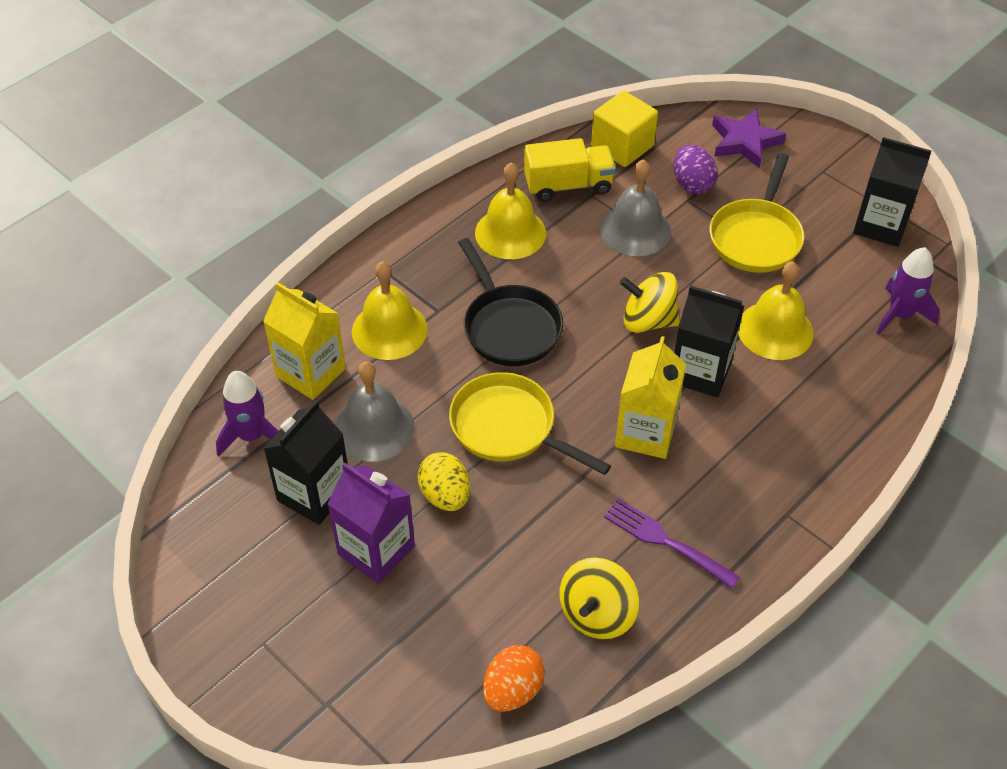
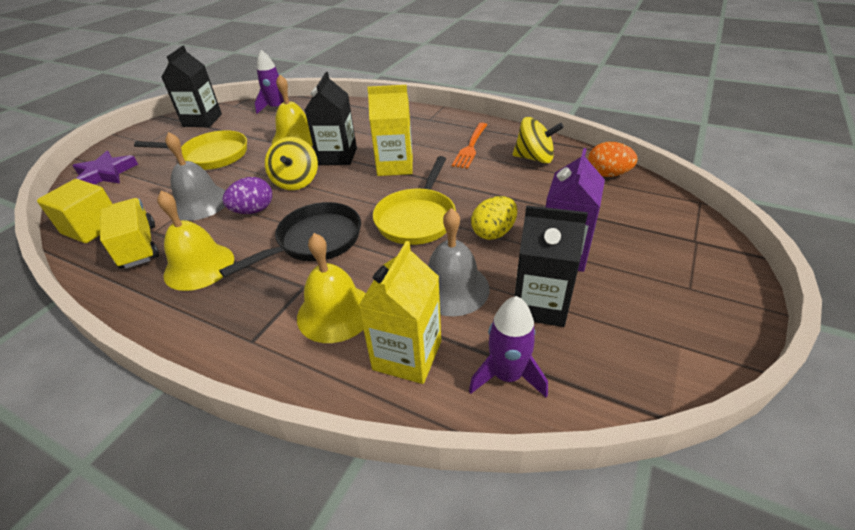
camera: 105 degrees left, 10 degrees down
purple fork [604,498,740,589] -> orange fork [452,123,487,169]
purple egg [674,145,718,194] -> purple egg moved to [222,177,272,214]

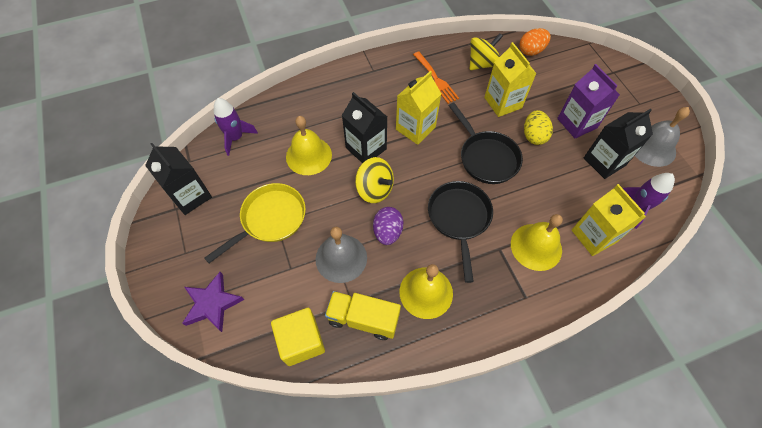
camera: 50 degrees left, 20 degrees up
yellow pan [373,156,456,245] -> black pan [449,103,523,184]
grey bell [428,208,490,316] -> grey bell moved to [635,107,690,167]
none -> yellow carton [484,42,537,117]

